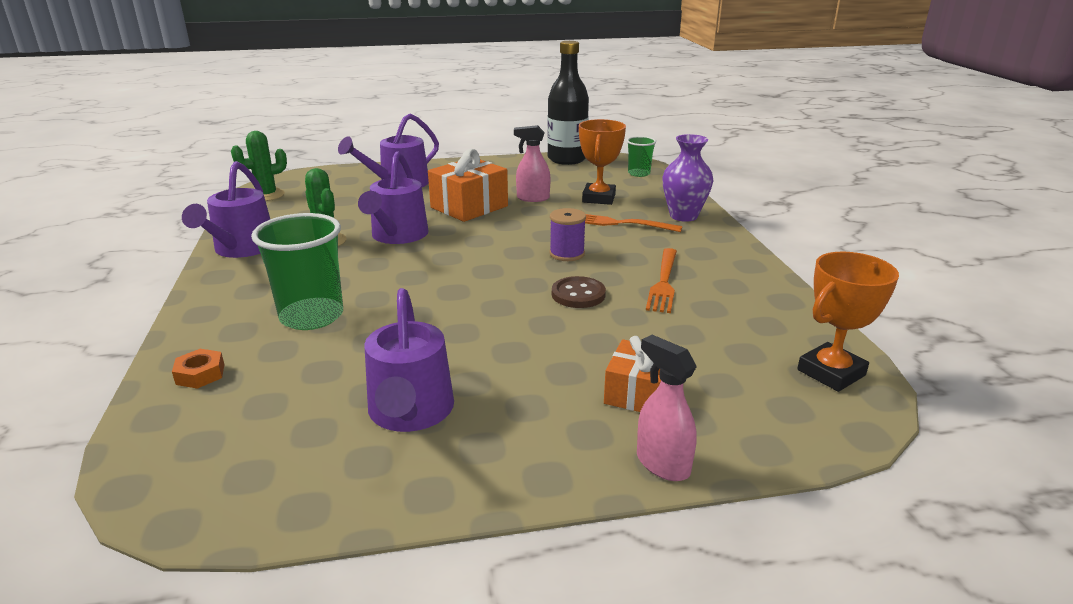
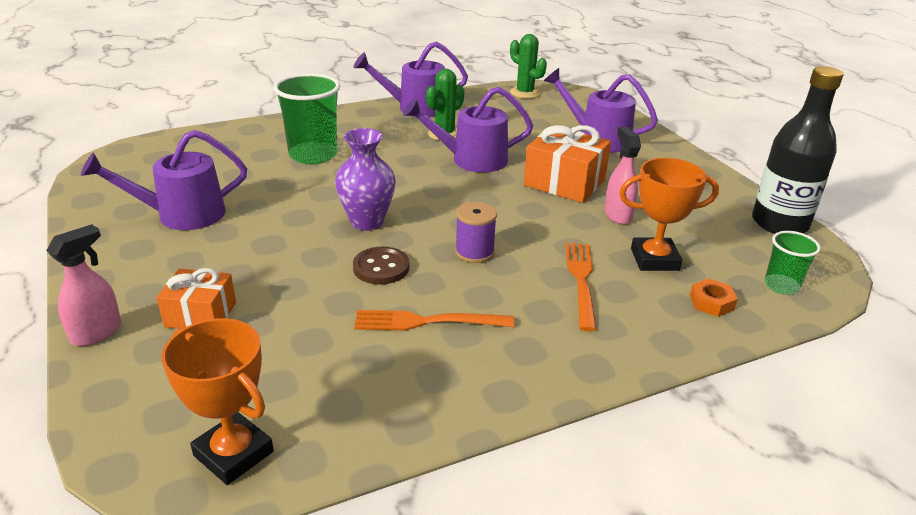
camera: 75 degrees right, 5 degrees up
orange nut [172,349,224,389] -> orange nut moved to [690,279,738,317]
purple vase [662,134,714,222] -> purple vase moved to [335,128,396,231]

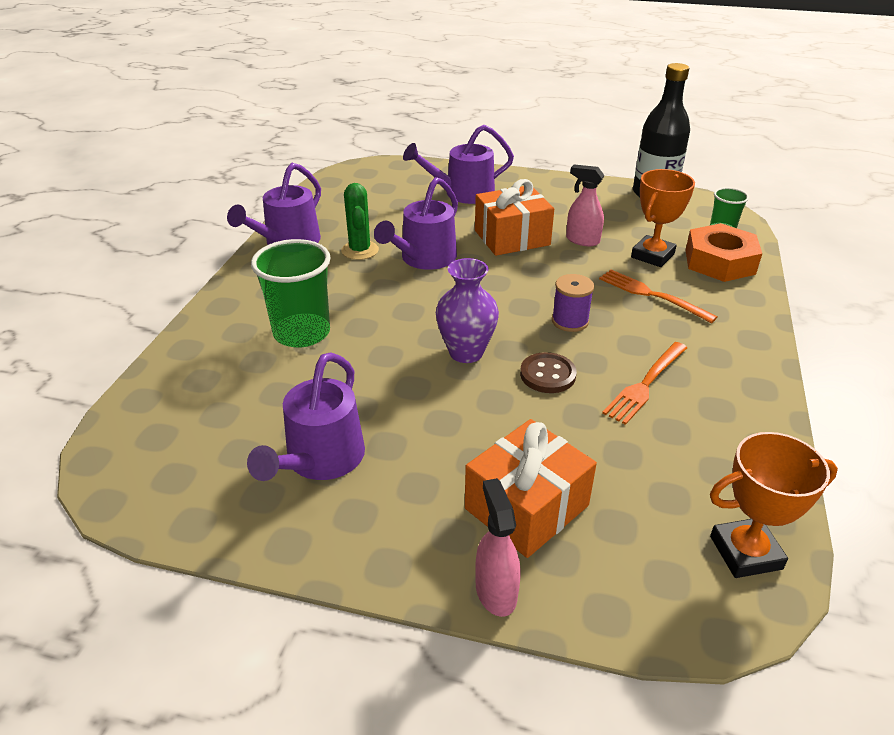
camera: 50 degrees left, 5 degrees up
orange gift [157,268,236,329] -> orange gift [465,419,597,558], size x1.57
green cactus [510,34,547,99] -> none
orange nut [690,279,738,317] -> orange nut [685,223,762,282], size x2.16

